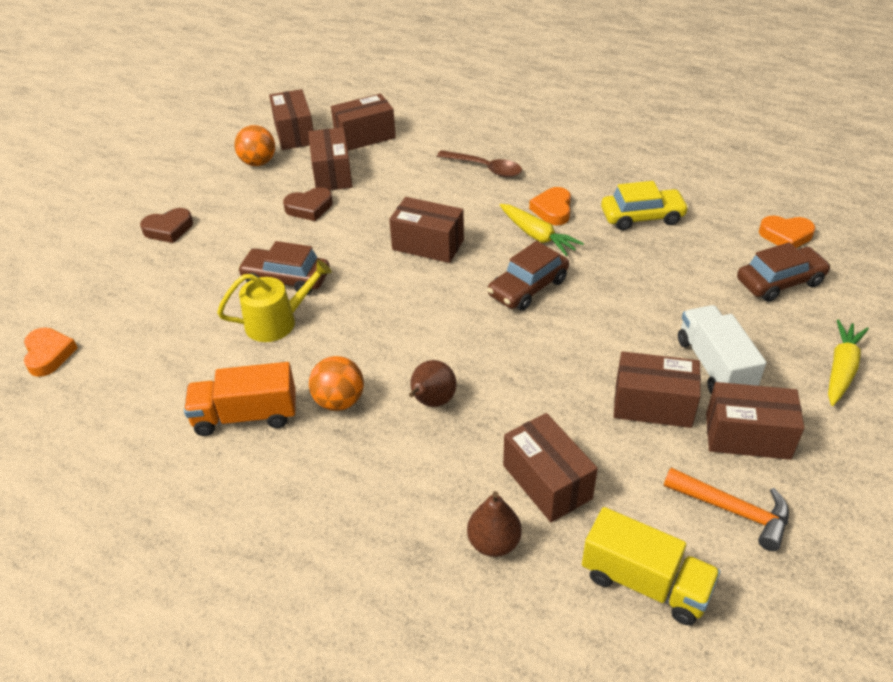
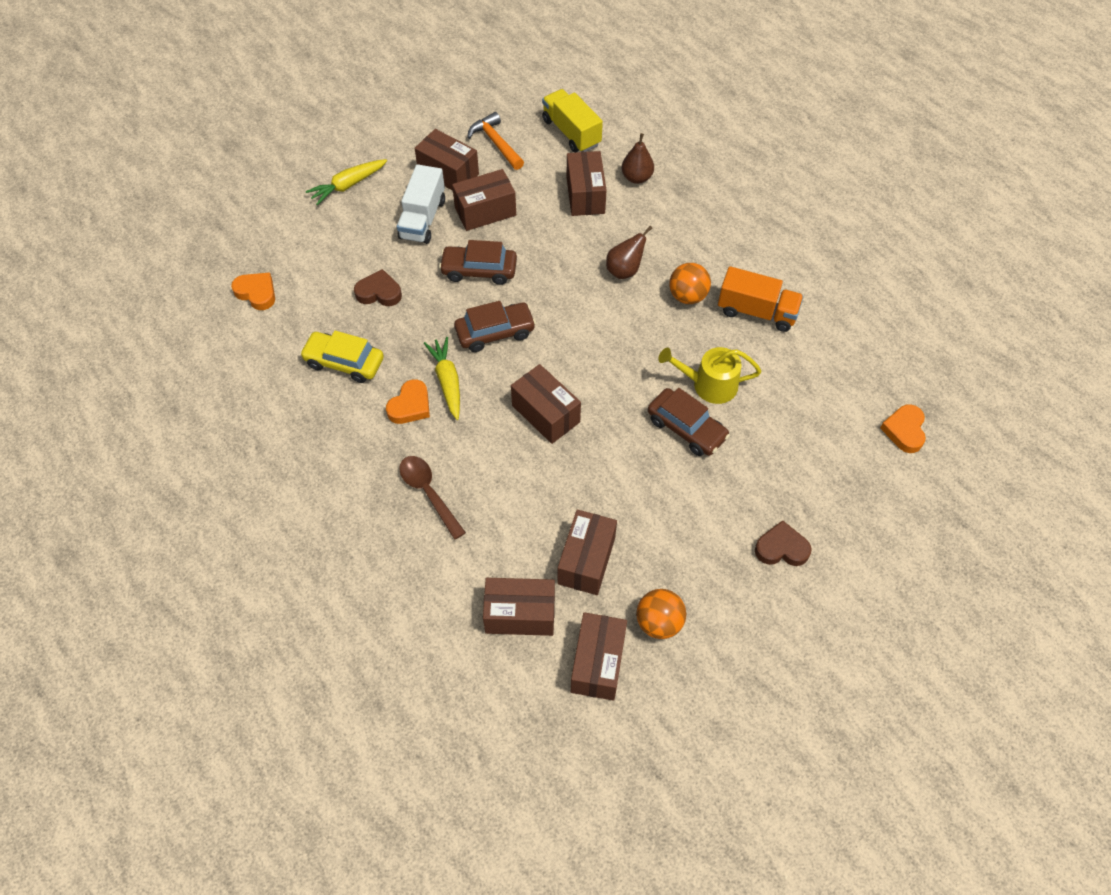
camera: 155 degrees left, 15 degrees up
brown heart [283,187,333,221] -> brown heart moved to [354,269,402,306]
brown box [614,351,701,428] -> brown box turned 60 degrees counterclockwise [452,169,516,231]
brown car [737,242,831,302] -> brown car moved to [439,240,517,285]

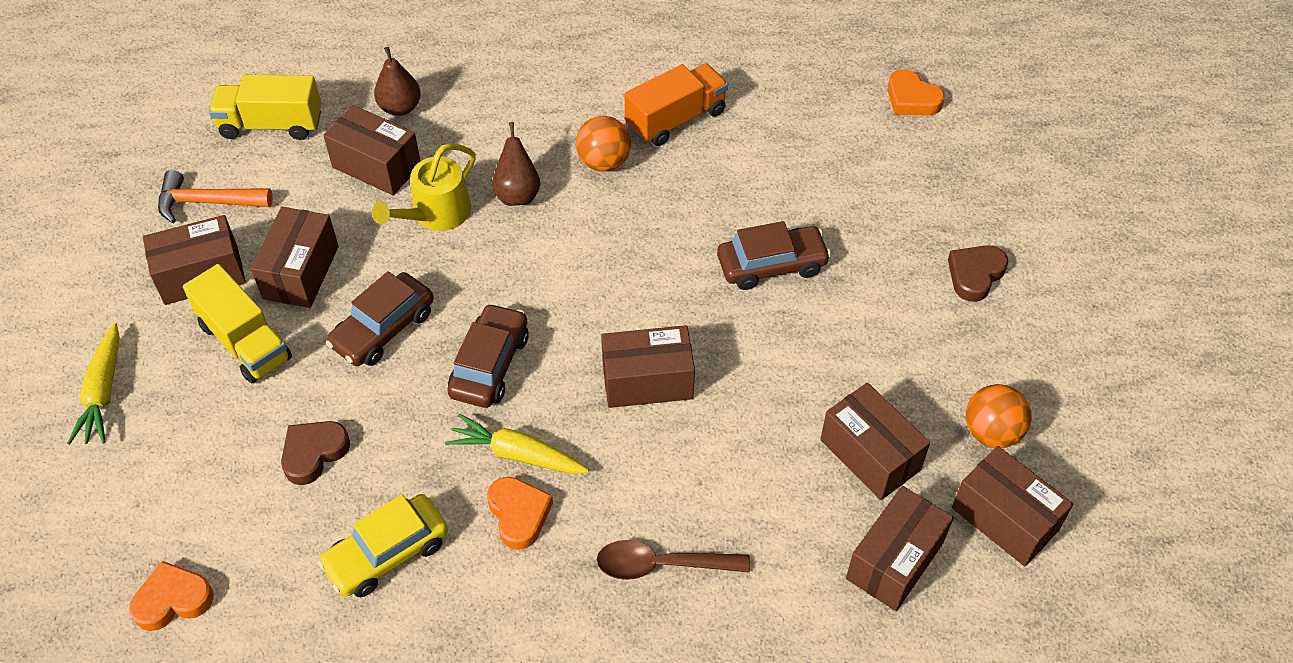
camera: 55 degrees left, 5 degrees down
white truck [397,164,445,244] -> yellow truck [183,264,292,384]
yellow watering can [658,347,762,404] -> yellow watering can moved to [372,143,476,231]

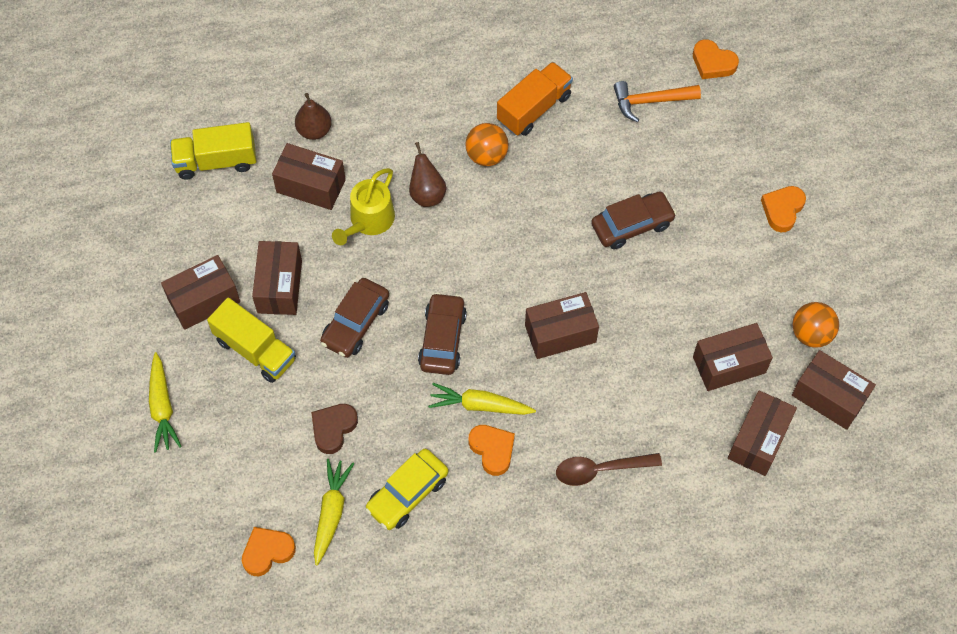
camera: 10 degrees left, 10 degrees up
orange hammer [158,170,273,223] -> orange hammer moved to [614,81,701,122]
brown box [821,382,930,500] -> brown box turned 60 degrees counterclockwise [693,323,773,391]
brown heart [948,245,1008,302] -> orange heart [761,186,806,232]
none -> yellow carrot [314,459,354,566]

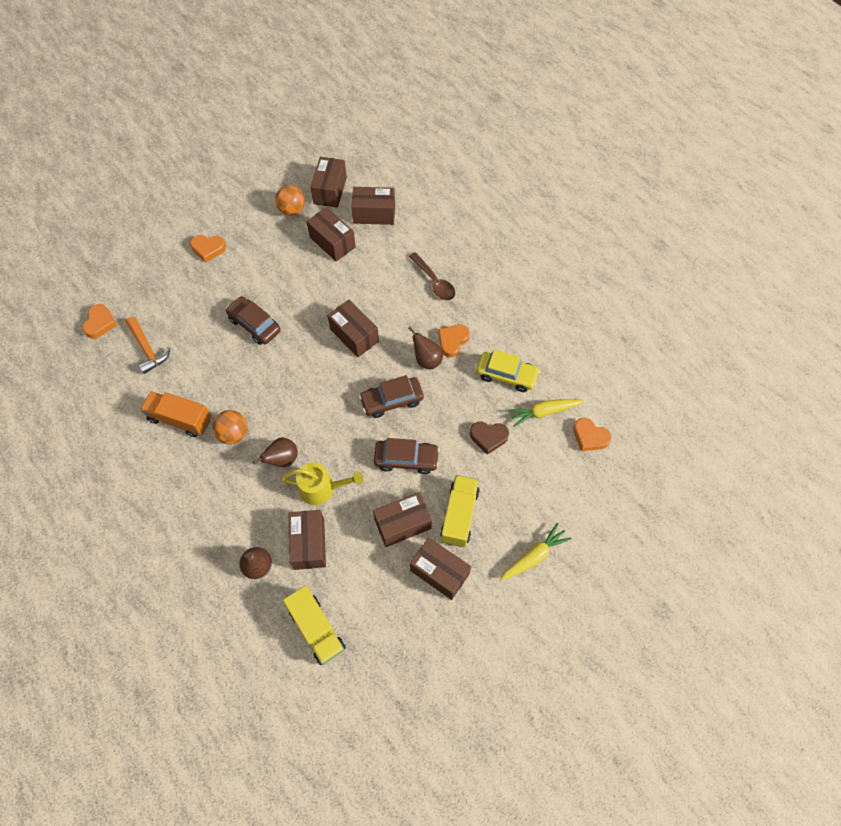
camera: 115 degrees left, 0 degrees up
yellow carrot [428,383,536,415] -> brown pear [408,327,443,369]

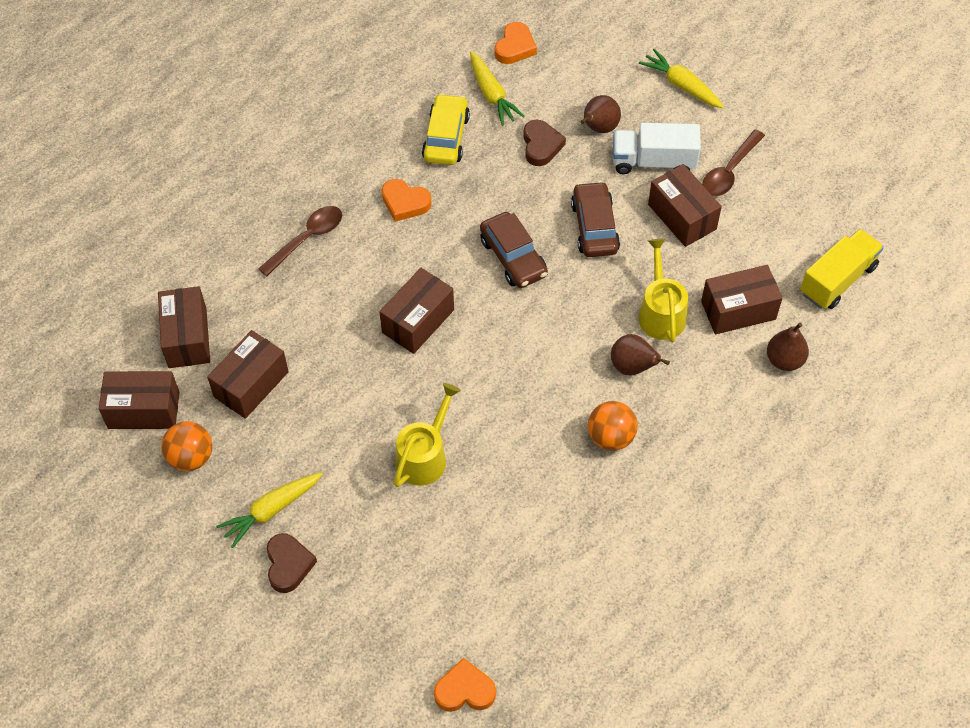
camera: 100 degrees left, 5 degrees down
orange hammer [126,317,170,374] -> none
orange truck [140,391,211,437] -> none
orange heart [190,235,226,262] -> brown heart [267,533,317,593]
brown car [226,296,281,345] -> yellow watering can [394,383,461,487]
brown pear [408,327,443,369] -> brown pear moved to [581,95,621,133]
brown box [410,537,471,600] -> brown spoon [702,129,765,196]
yellow truck [440,475,480,547] -> white truck [613,123,701,174]
none -> yellow carrot [216,472,322,548]

